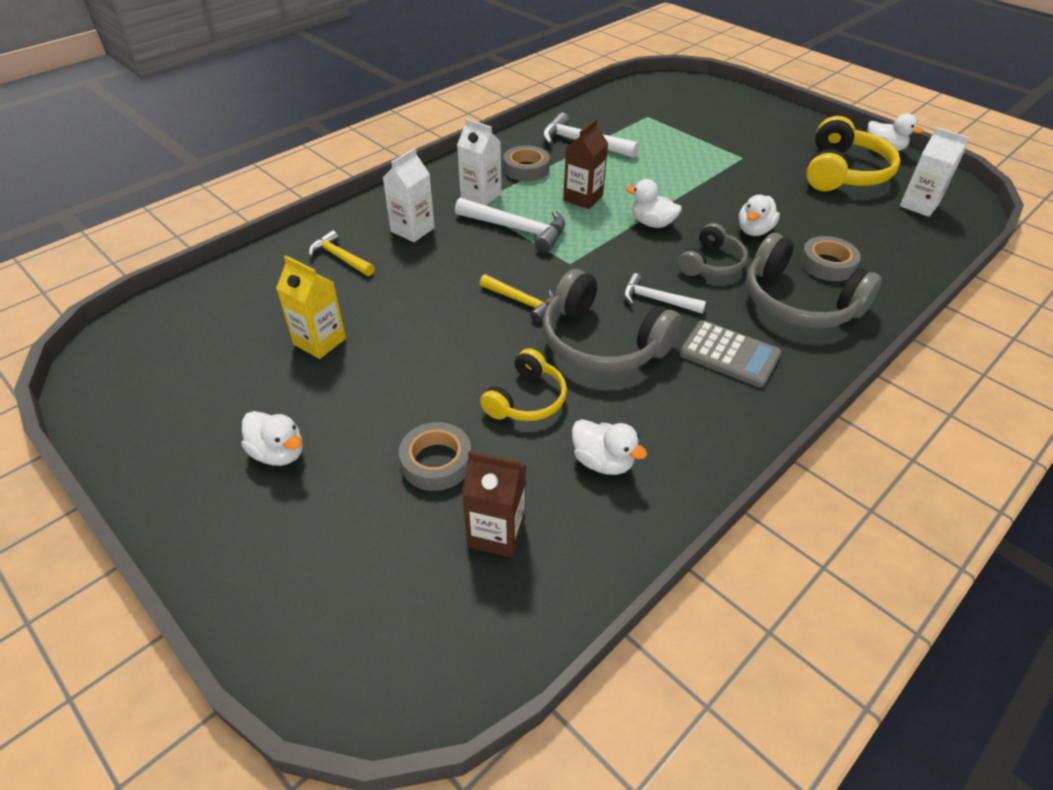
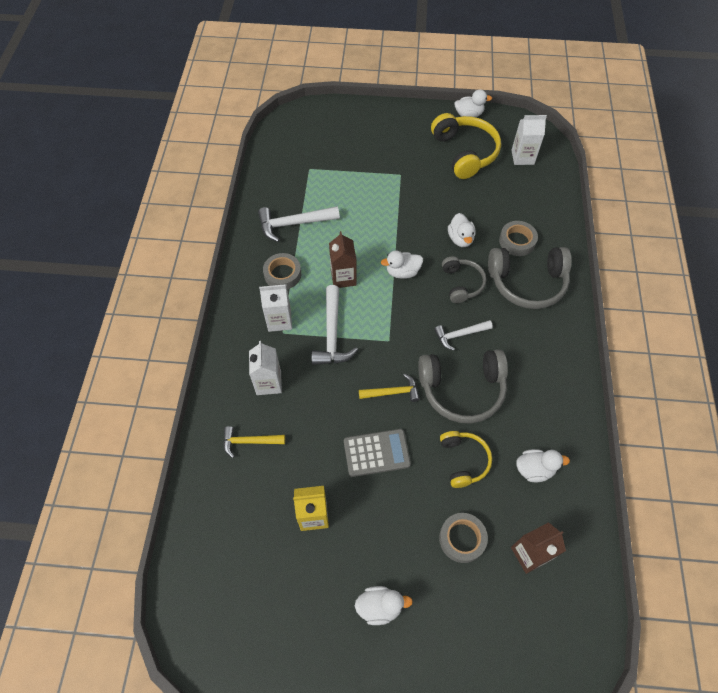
camera: 40 degrees left, 15 degrees up
white hammer [455,198,565,253] -> white hammer turned 105 degrees clockwise [312,285,358,365]
grey calculator [679,320,782,388] -> grey calculator moved to [344,429,411,477]

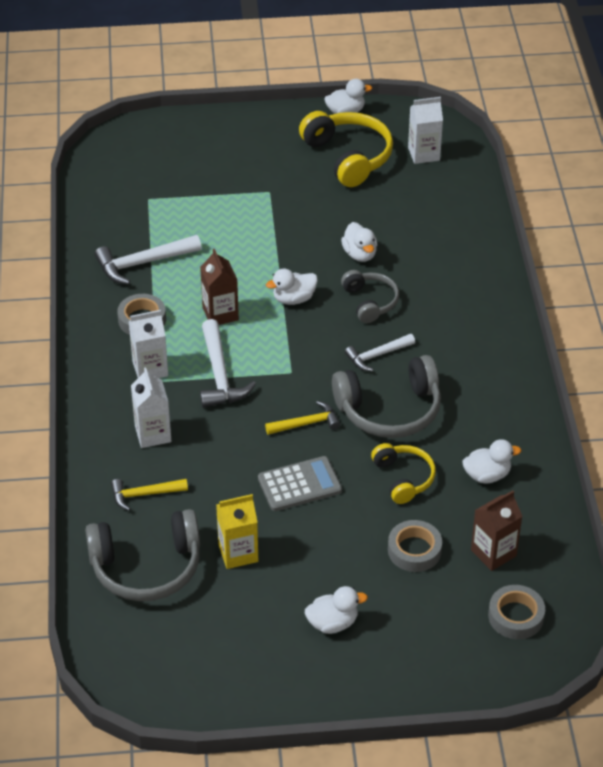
camera: 10 degrees left, 15 degrees down
grey headphones [488,247,572,309] -> grey headphones moved to [85,509,200,601]
grey tape [499,221,538,256] -> grey tape moved to [488,585,545,639]

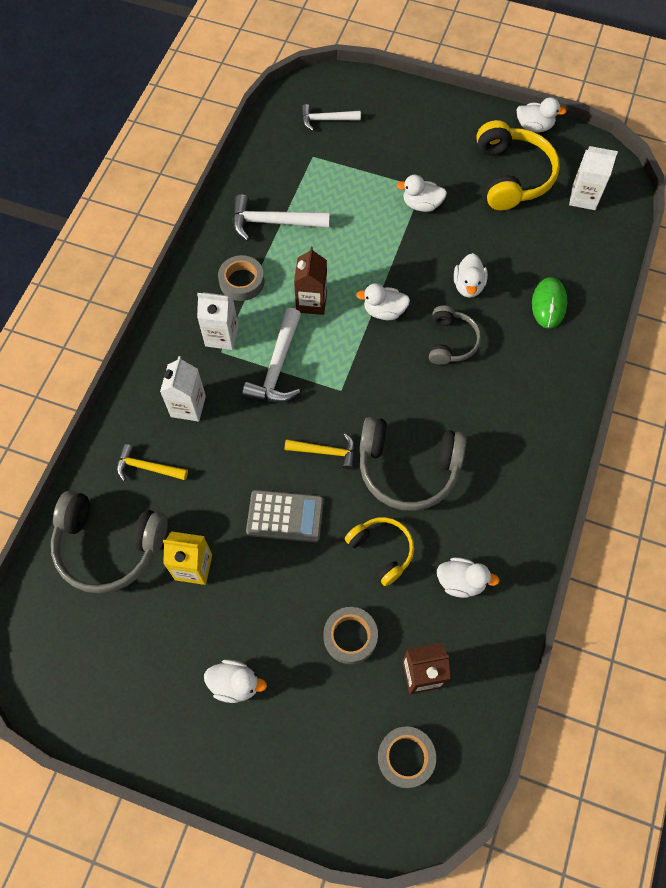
camera: 25 degrees right, 20 degrees up
white hammer [345,334,415,371] -> white hammer moved to [301,104,361,131]
yellow headphones [371,443,436,504] -> yellow headphones turned 45 degrees counterclockwise [345,517,414,586]
none -> white duck [397,175,447,212]
none -> green mouse [532,277,567,329]

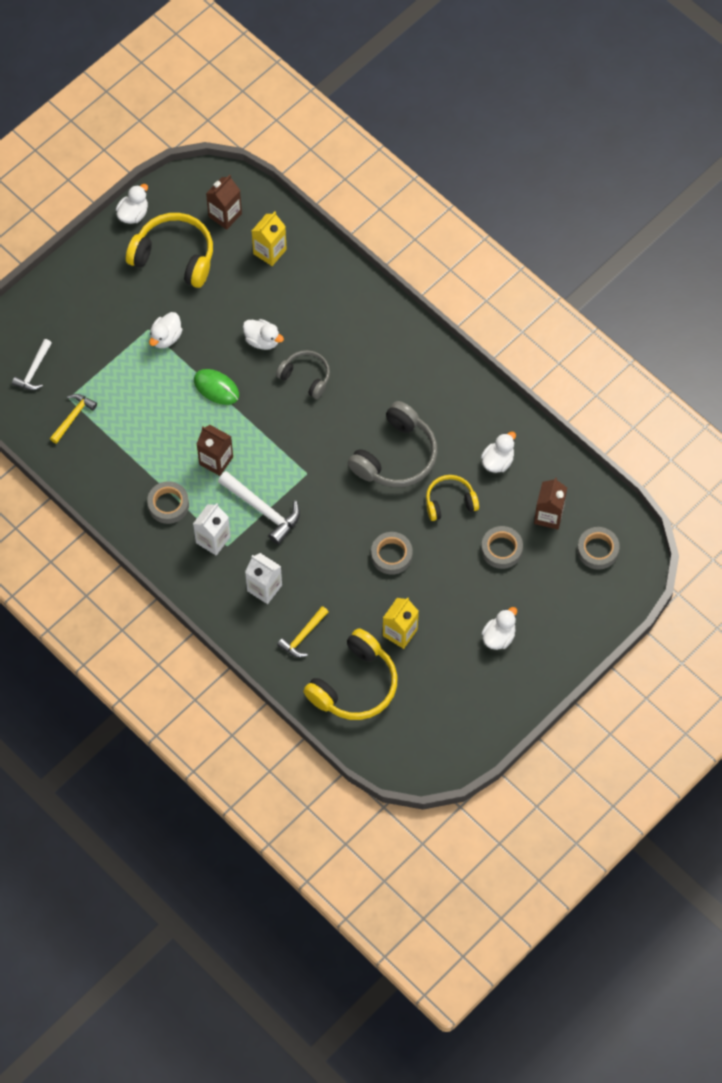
camera: 65 degrees left, 0 degrees up
grey headphones [51,491,168,594] -> yellow headphones [303,628,397,720]
white hammer [232,194,330,241] -> none
grey calculator [246,490,324,542] -> grey tape [371,532,413,575]
yellow hammer [285,433,355,469] -> yellow hammer moved to [50,394,97,444]
white duck [356,283,410,320] -> none
green mouse [532,277,567,329] -> green mouse moved to [194,369,239,405]
white carton [569,146,618,210] -> brown carton [206,175,242,230]
none -> yellow carton [252,212,287,266]

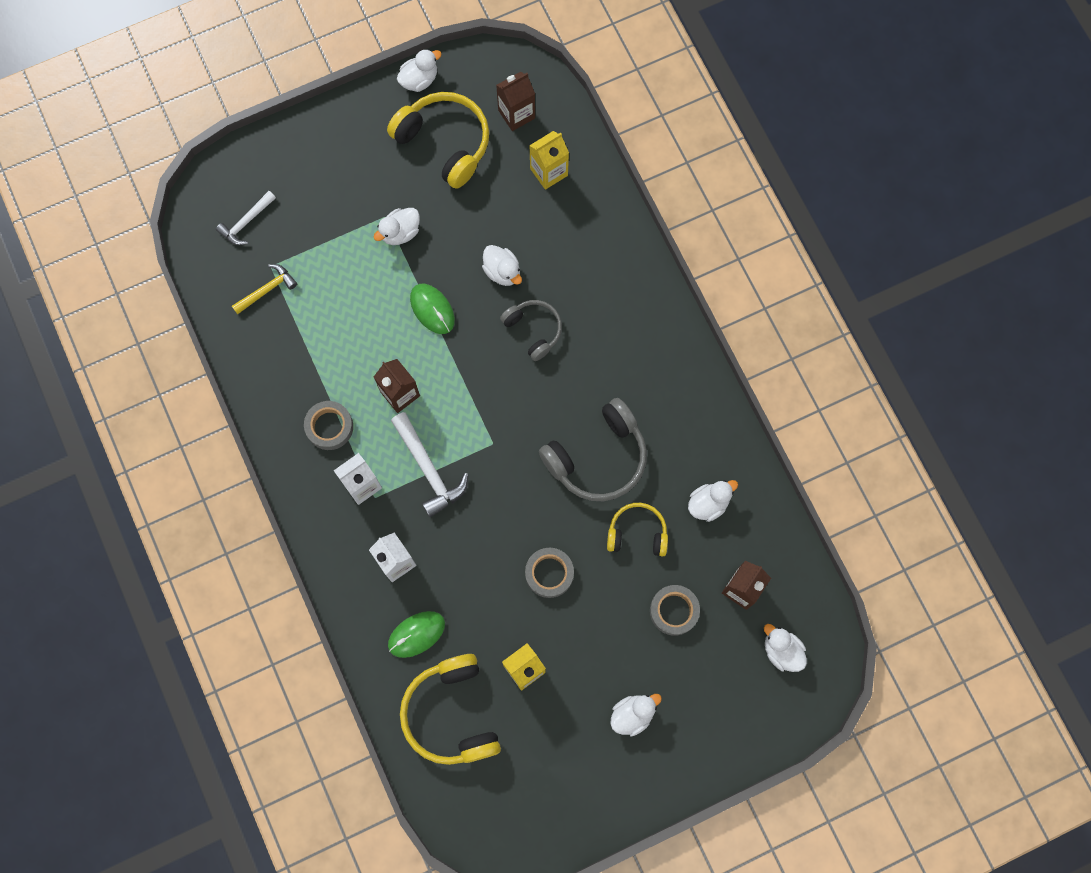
camera: 20 degrees right, 10 degrees up
yellow hammer [277,606,328,657] -> green mouse [388,611,445,658]
yellow headphones [303,628,397,720] -> yellow headphones turned 105 degrees clockwise [400,654,501,765]
grey tape [577,527,620,570] -> white duck [764,624,807,672]

